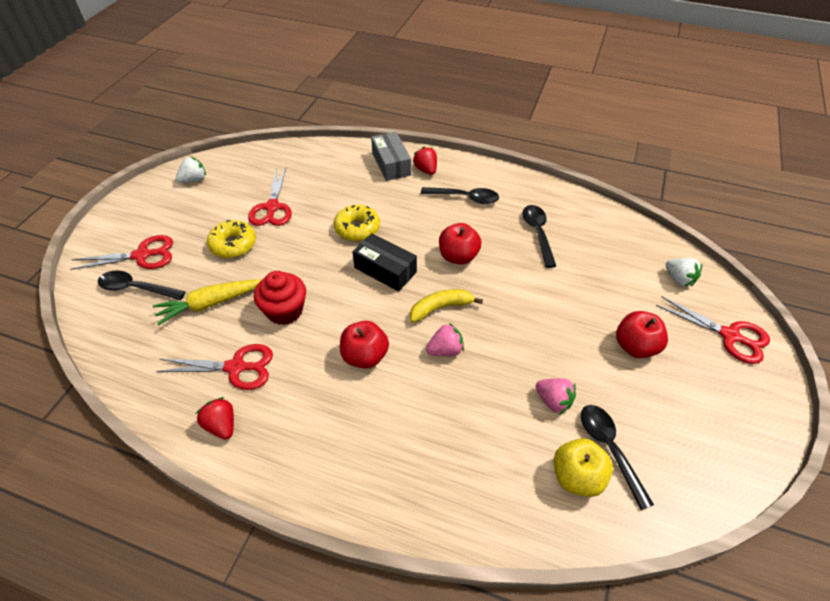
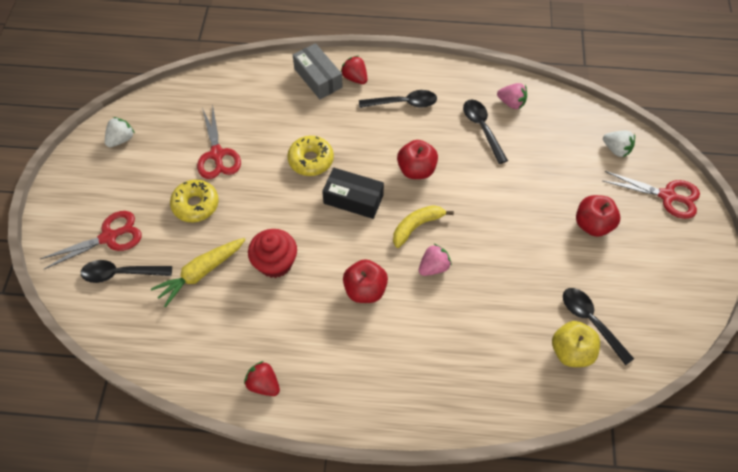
camera: 15 degrees left, 10 degrees up
red scissors [156,344,273,390] -> none
pink strawberry [535,378,576,414] -> pink strawberry moved to [497,83,527,109]

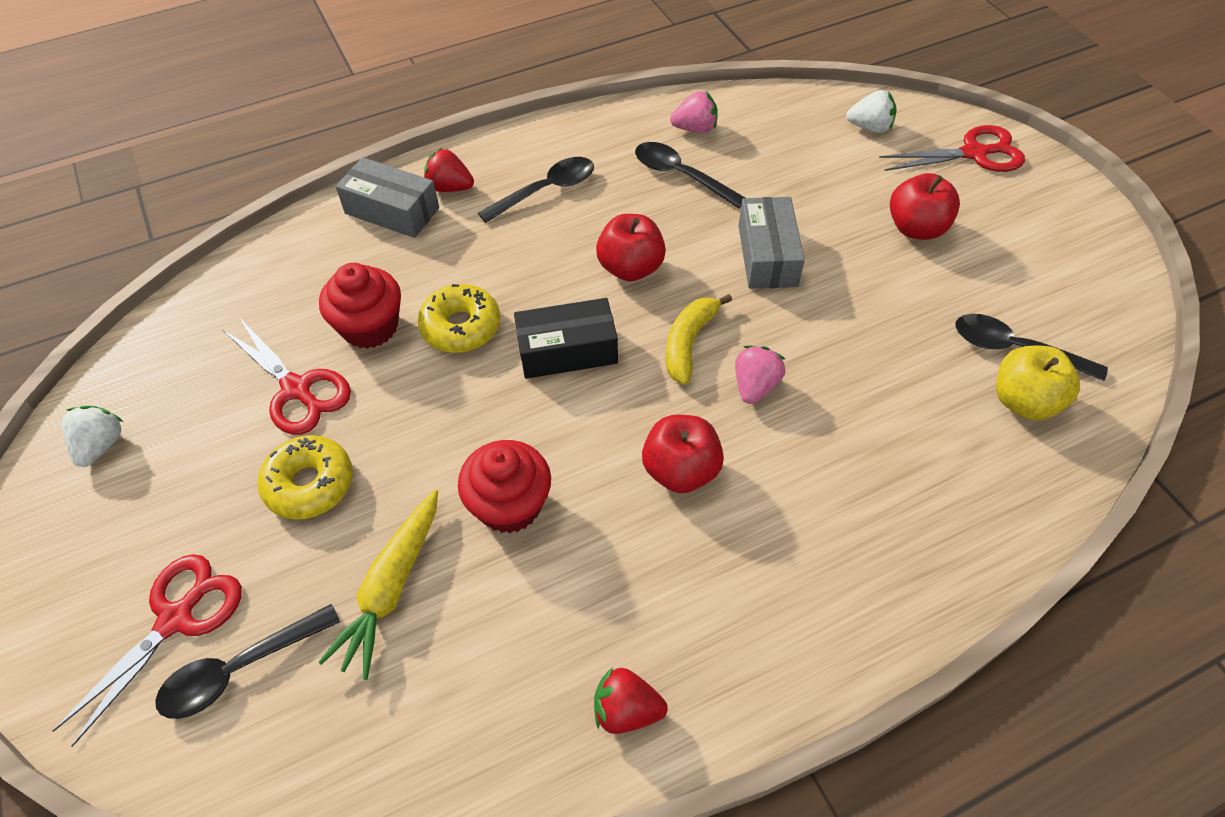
camera: 30 degrees left, 5 degrees down
none -> red cupcake [319,263,401,349]
none -> grey box [738,197,805,289]

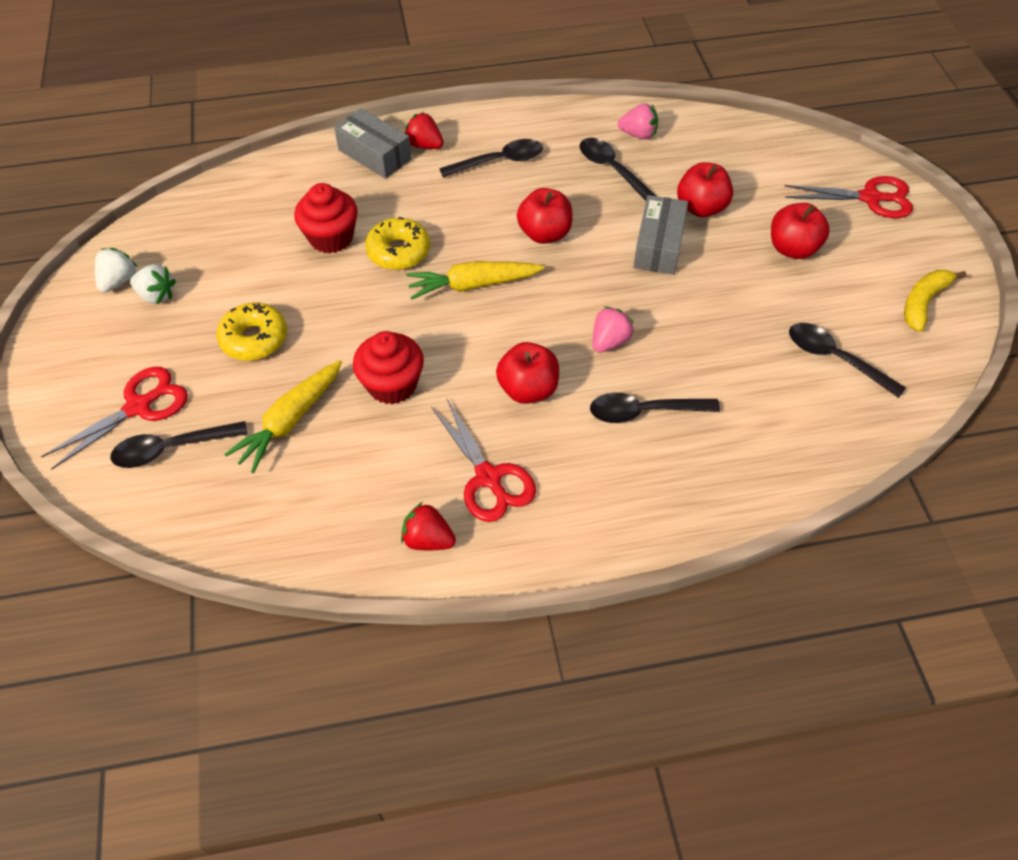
camera: 15 degrees right, 0 degrees up
red scissors [223,319,351,435] -> red scissors moved to [431,399,536,522]
black box [514,298,618,379] -> yellow carrot [406,261,545,299]
yellow banana [666,294,732,385] -> yellow banana moved to [904,270,967,332]
white strawberry [846,90,897,133] -> white strawberry moved to [130,264,176,304]
yellow apple [996,345,1080,420] -> none
none -> black spoon [590,393,720,423]
none -> red apple [677,162,733,217]

